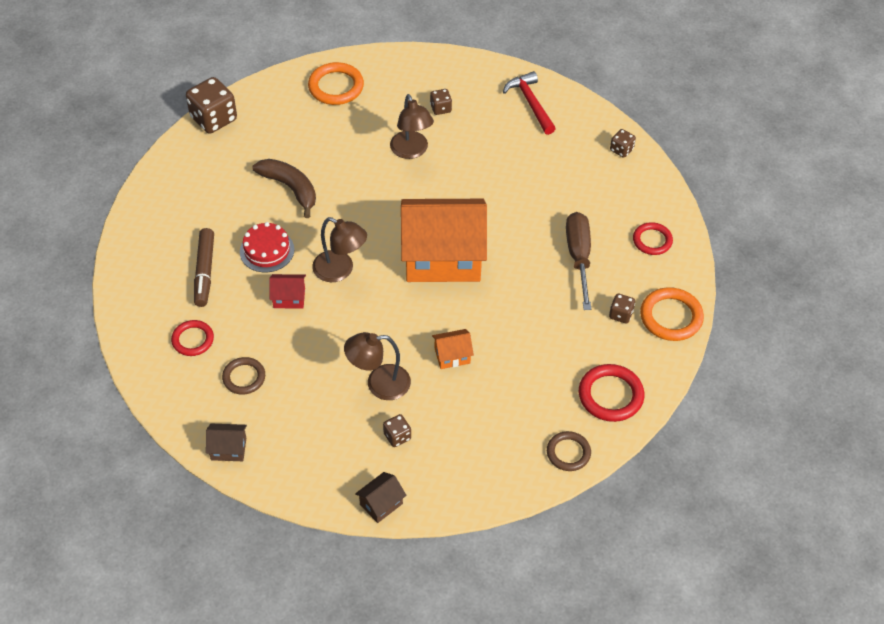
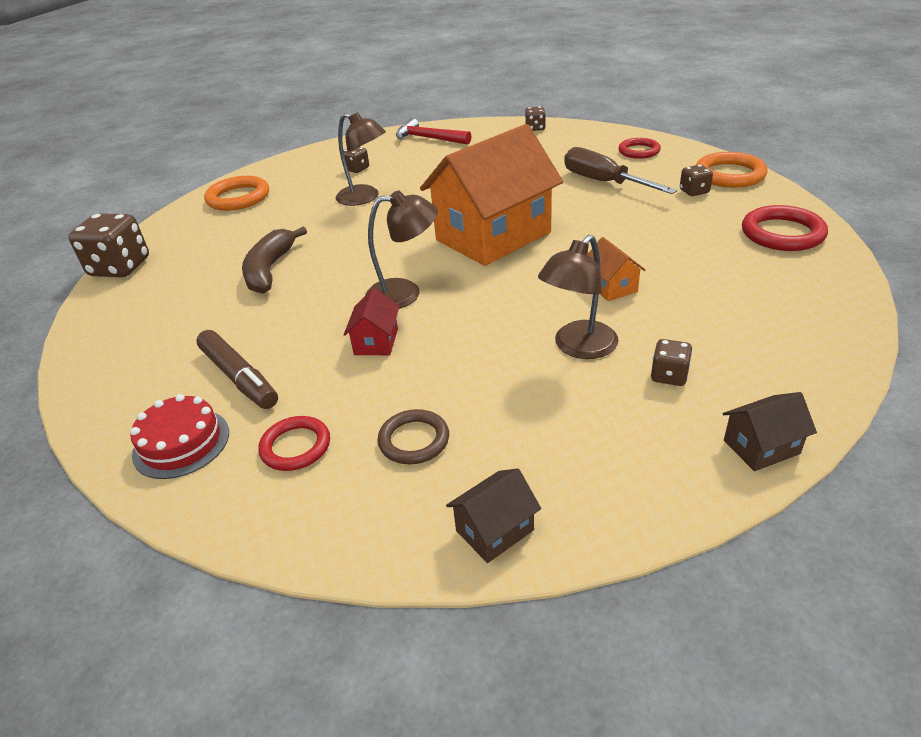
camera: 35 degrees left, 15 degrees down
red cake [240,222,294,272] -> red cake moved to [130,394,229,479]
brown banana [252,159,316,218] -> brown banana turned 90 degrees counterclockwise [242,227,307,294]
red house [269,274,306,309] -> red house turned 45 degrees counterclockwise [344,288,400,355]
brown house [355,472,407,523] -> brown house turned 60 degrees clockwise [723,392,817,471]
orange house [432,329,474,369] -> orange house turned 60 degrees counterclockwise [588,237,646,301]
brown ring [547,431,591,471] -> none

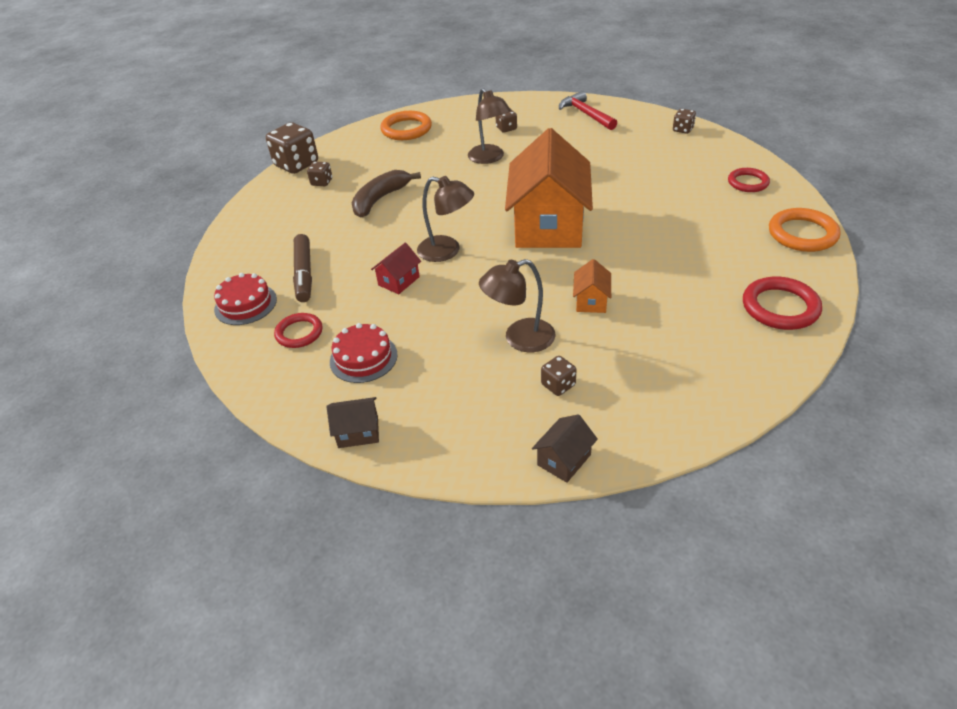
camera: 30 degrees right, 5 degrees up
brown ring [378,409,449,464] -> red cake [330,323,398,383]
orange house [420,124,563,266] -> orange house turned 75 degrees counterclockwise [505,128,593,248]
brown screwdriver [564,147,677,194] -> none
brown dice [680,165,713,196] -> brown dice moved to [307,161,332,186]
brown house [723,392,817,471] -> brown house turned 60 degrees counterclockwise [532,414,598,483]

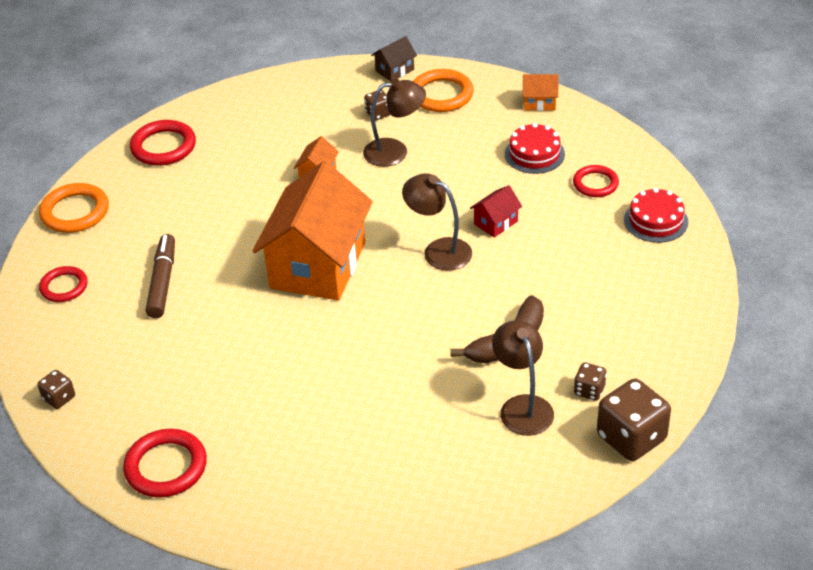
camera: 170 degrees left, 0 degrees up
brown marker [293,234,312,302] -> brown marker moved to [146,234,175,318]
brown house [327,397,379,448] -> orange house [523,74,559,111]
orange ring [380,111,432,140] -> orange ring moved to [413,69,474,112]
brown lamp [468,88,511,164] -> brown lamp moved to [492,320,554,436]
brown dice [496,109,517,133] -> none
red hammer [559,91,617,130] -> red ring [123,429,207,498]

